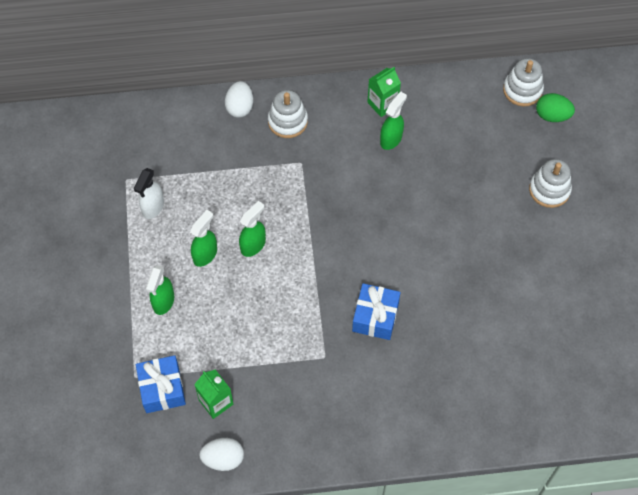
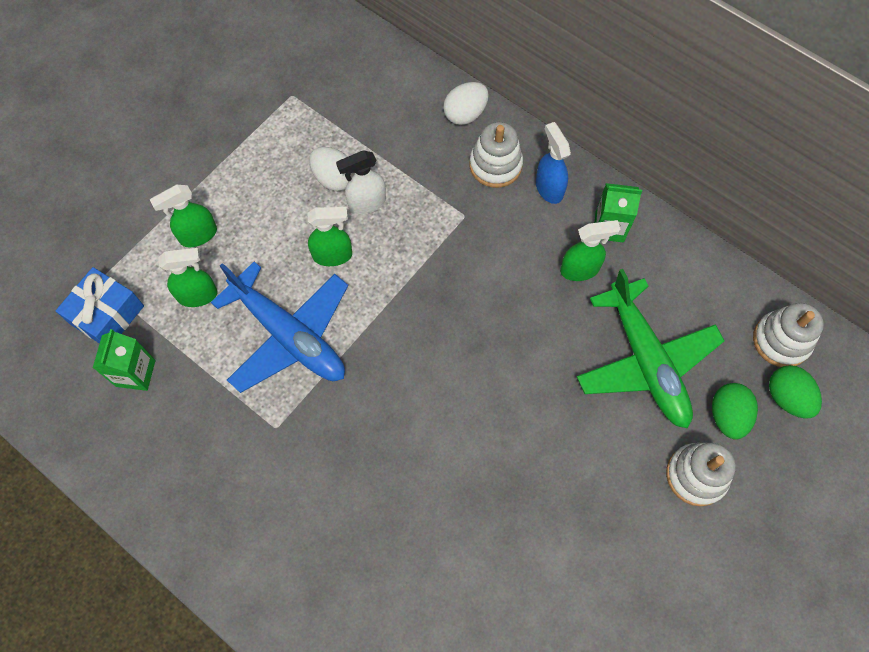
camera: 45 degrees right, 5 degrees up
white spray bottle [134,168,164,219] -> white spray bottle moved to [336,150,386,214]
green spray bottle [190,210,217,267] -> green spray bottle moved to [158,248,218,307]
white egg [199,438,244,471] -> white egg moved to [309,147,355,191]
blue gift [352,283,401,340] -> none
none -> blue plane [211,262,348,393]
none -> blue spray bottle [536,122,571,204]
none -> green plane [577,269,725,429]
none -> green egg [712,383,758,440]

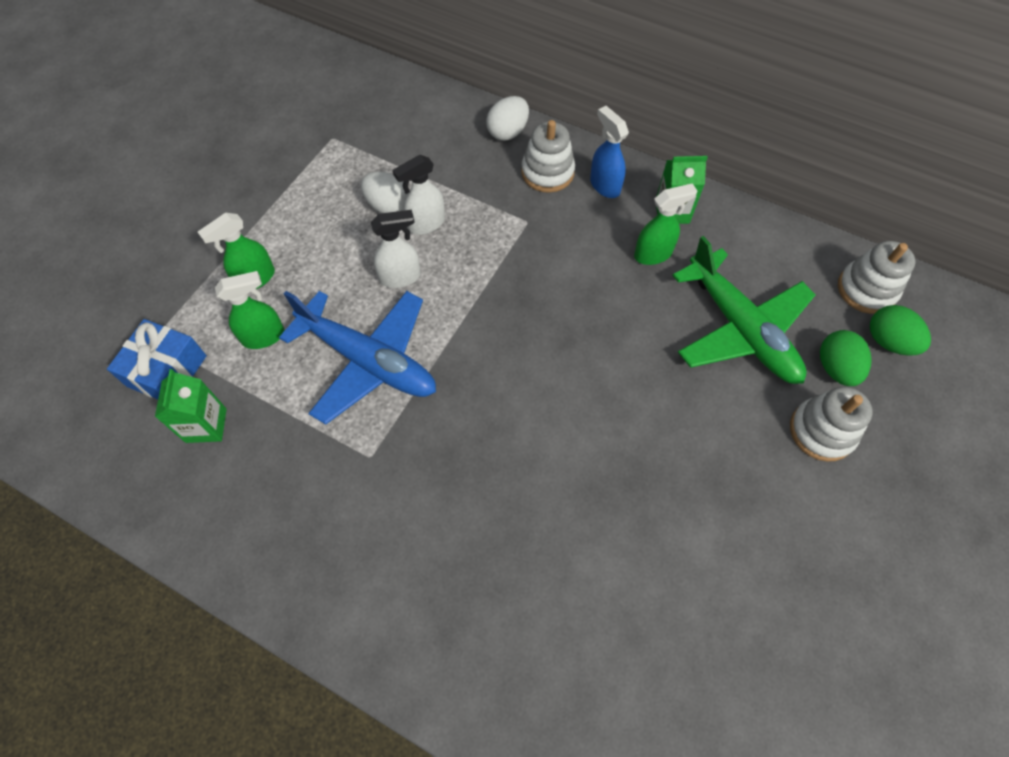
camera: 10 degrees left, 5 degrees down
green spray bottle [307,207,352,266] -> white spray bottle [371,210,421,288]

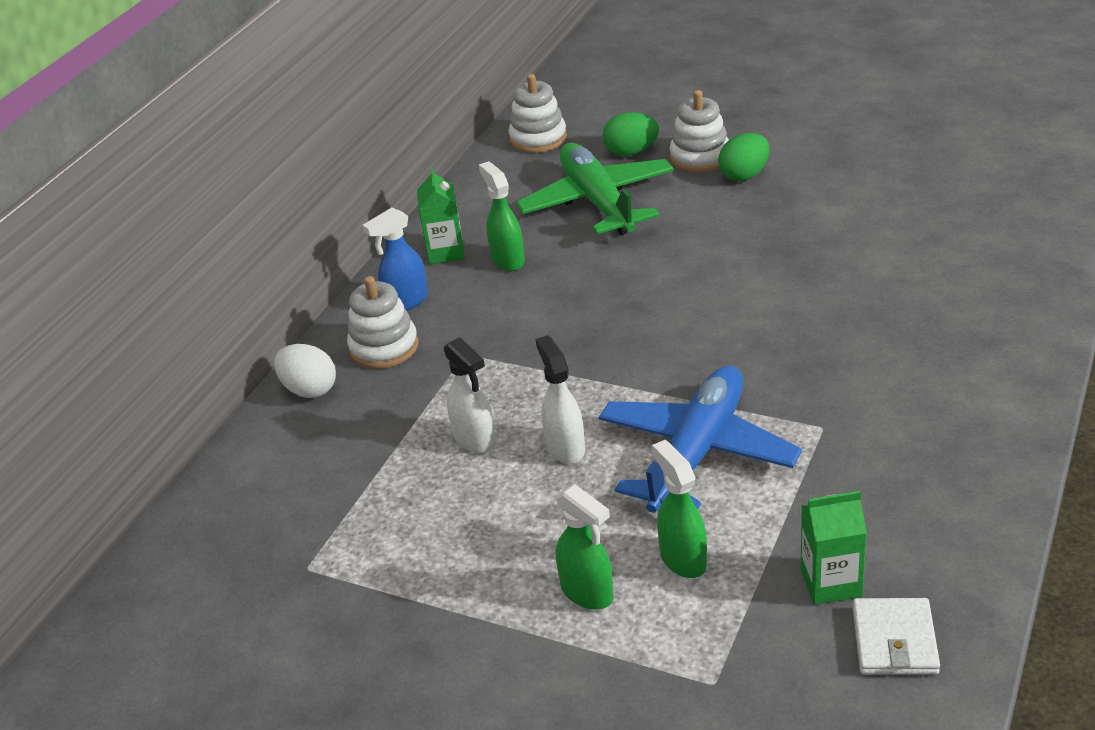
camera: 90 degrees left, 25 degrees down
blue gift [107,319,207,399] -> none
white egg [361,172,408,213] -> none
green plane [672,236,815,384] -> green plane turned 75 degrees counterclockwise [516,143,674,235]
green egg [870,305,931,356] -> green egg moved to [718,133,770,181]
none -> white wallet [853,598,940,675]

